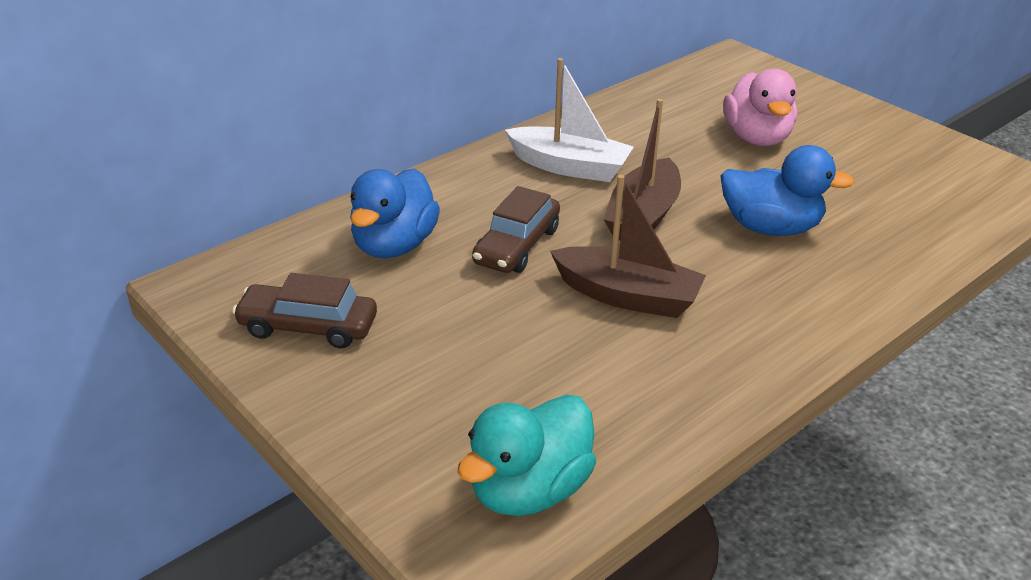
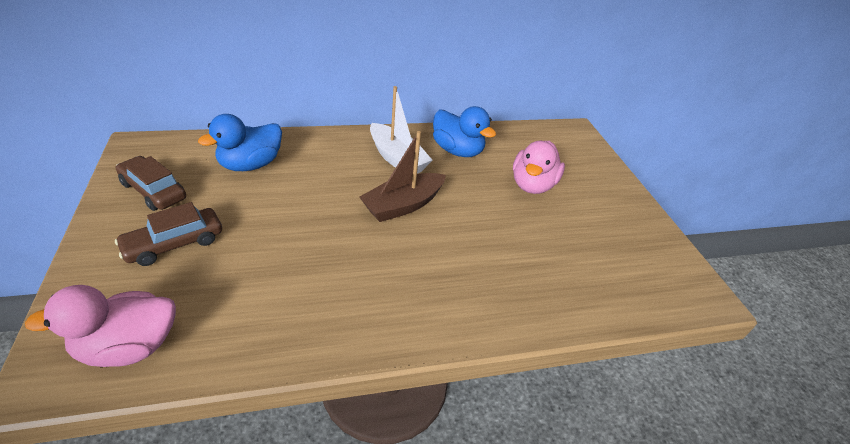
camera: 25 degrees right, 5 degrees up
turquoise duck [457,394,596,516] -> pink duck [25,285,176,367]
brown car [472,186,560,273] -> brown car moved to [115,202,222,266]
brown boat [550,175,706,318] -> none
blue duck [721,145,854,236] -> blue duck moved to [433,106,496,157]

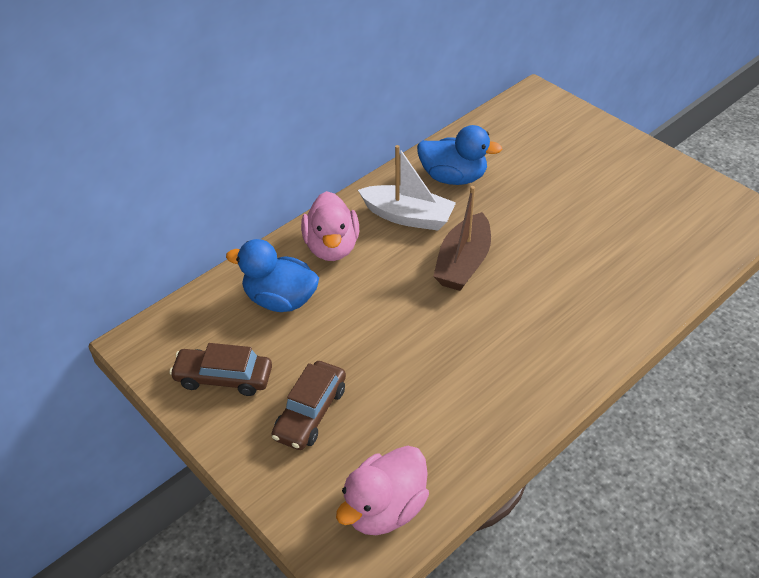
camera: 25 degrees left, 5 degrees up
blue duck [198,114,282,171] -> blue duck turned 90 degrees clockwise [226,239,319,312]
pink duck [513,140,565,194] -> pink duck moved to [301,191,359,261]

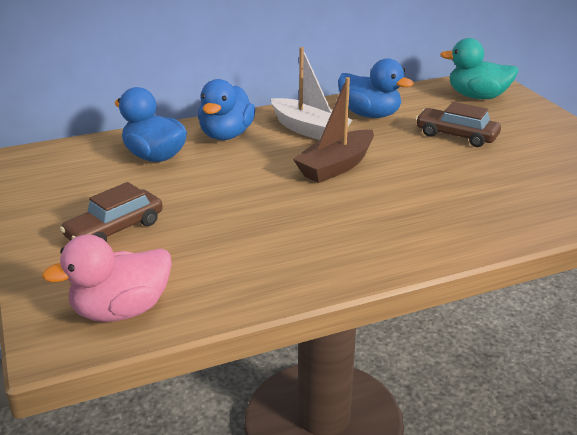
camera: 20 degrees right, 15 degrees down
brown car [169,343,272,396] -> brown car moved to [415,102,501,147]
pink duck [301,191,359,261] -> blue duck [198,79,255,140]
none -> turquoise duck [440,38,519,99]

